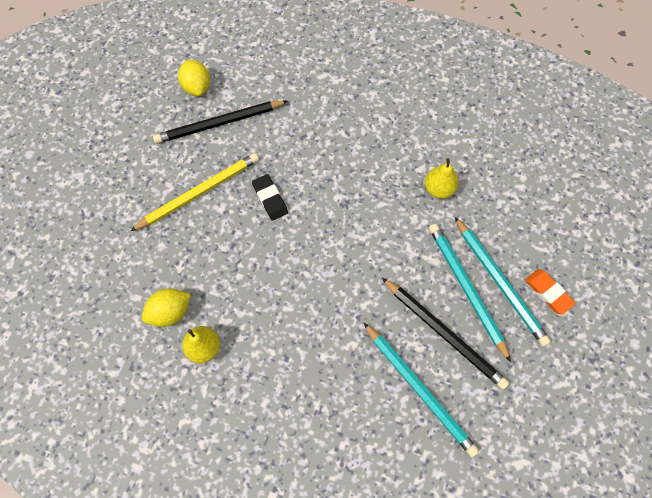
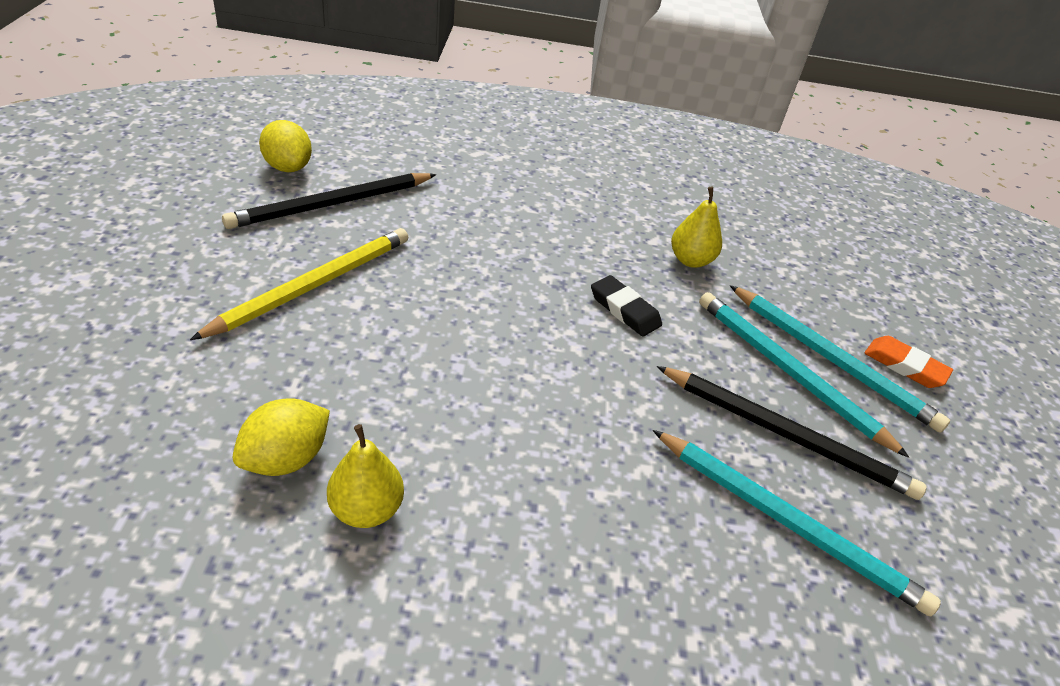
camera: 20 degrees left, 25 degrees down
black eraser [252,174,288,221] -> black eraser moved to [591,275,662,337]

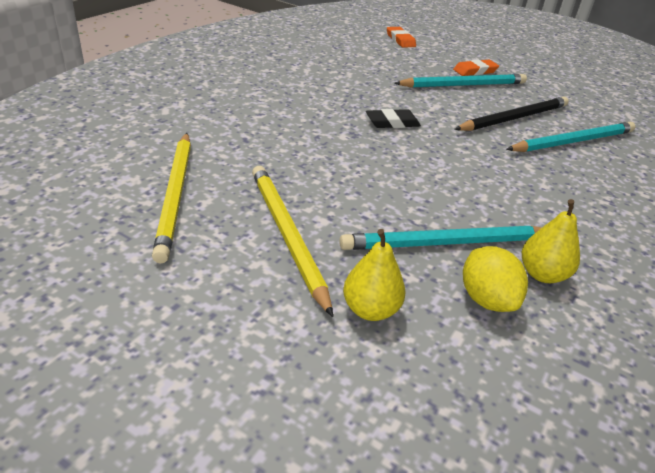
camera: 60 degrees left, 5 degrees down
black pencil [222,173,436,229] -> yellow pencil [152,133,191,263]
yellow lemon [259,120,312,172] -> none
yellow pear [671,187,722,268] -> yellow pear moved to [343,229,405,321]
turquoise pencil [699,292,909,458] -> turquoise pencil moved to [339,226,542,250]
none -> orange eraser [387,27,416,48]

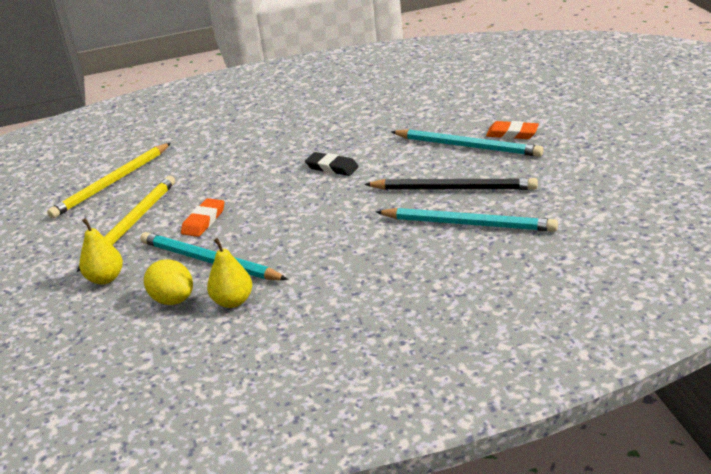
camera: 50 degrees right, 5 degrees down
orange eraser [387,27,416,48] -> orange eraser moved to [181,198,224,237]
yellow lemon [463,246,528,312] -> yellow lemon turned 75 degrees counterclockwise [144,259,193,305]

